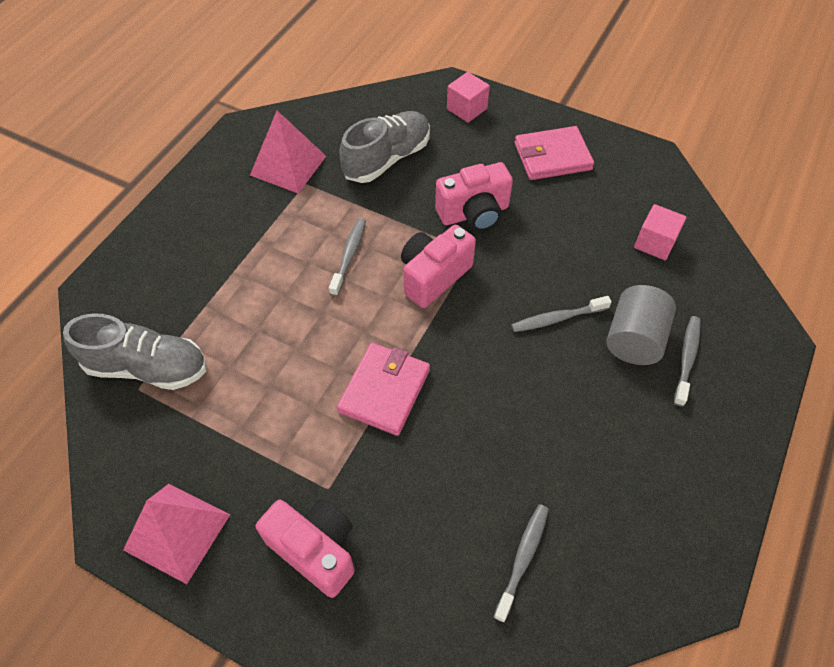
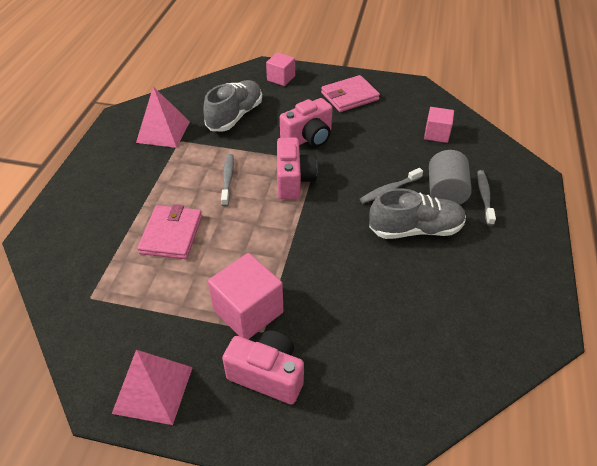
camera: 15 degrees left, 10 degrees down
grey shoe [63,314,207,390] -> grey shoe moved to [369,188,466,239]
pink wallet [337,343,430,436] -> pink wallet moved to [137,204,202,259]
pink camera [401,225,476,308] -> pink camera turned 150 degrees clockwise [277,137,318,199]
grey toothbrush [494,504,549,623] -> none
none -> pink cube [208,253,284,339]

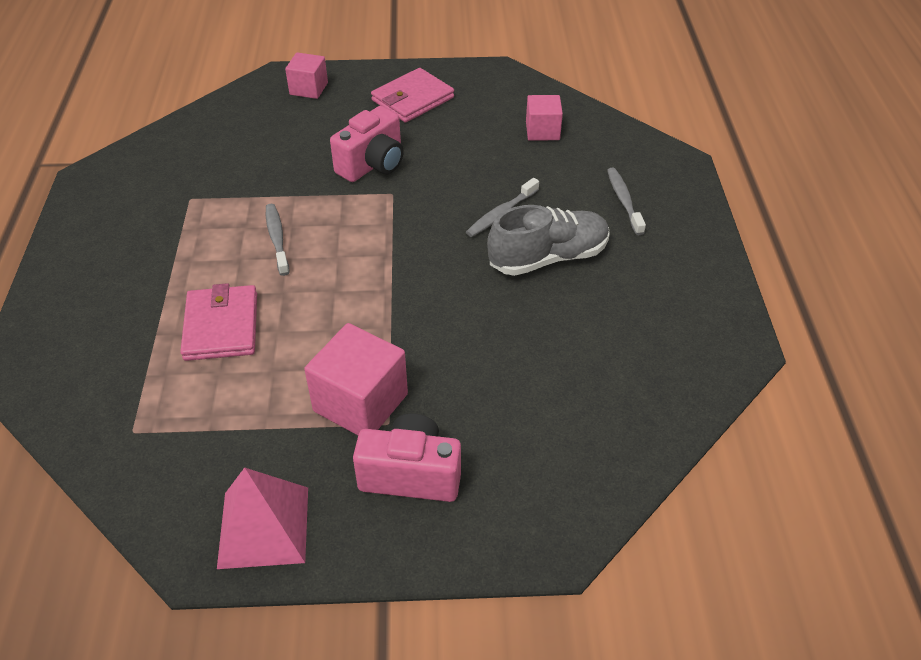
camera: 15 degrees left, 0 degrees up
pink pyramid [136,86,190,148] -> none
grey shoe [203,80,262,132] -> none
pink camera [277,137,318,199] -> none
grey cylinder [429,150,472,205] -> none

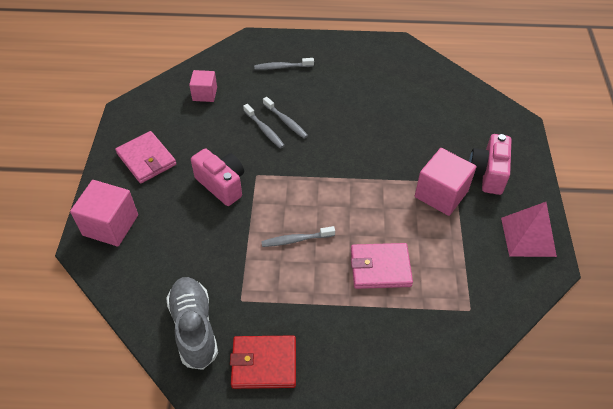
camera: 85 degrees left, 5 degrees up
pink cube [285,52,328,99] -> pink cube [70,180,138,246], size x1.62
grey shoe [487,205,610,276] -> grey shoe moved to [166,277,218,370]
none -> red wallet [230,335,296,389]
none -> grey toothbrush [243,104,285,149]

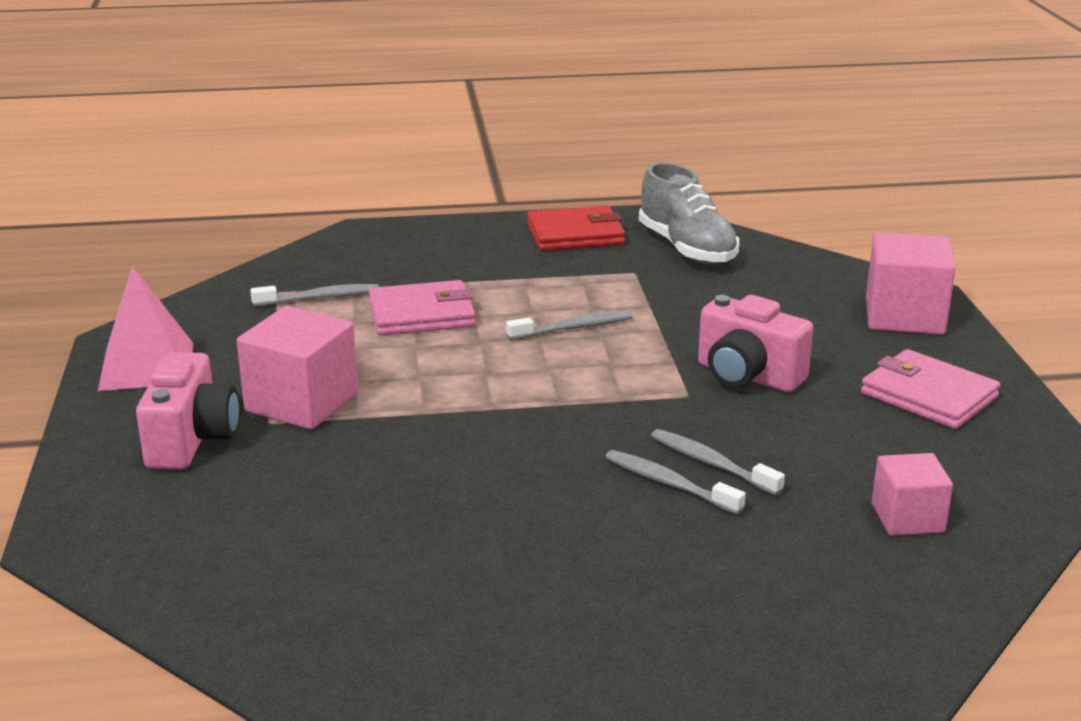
camera: 170 degrees right, 25 degrees down
grey toothbrush [254,58,314,70] -> grey toothbrush moved to [250,284,379,307]

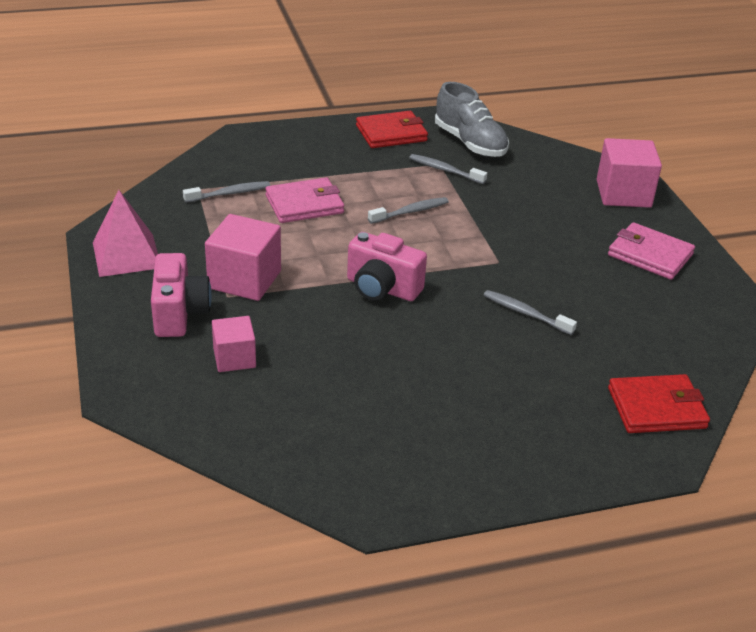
camera: 10 degrees left, 10 degrees up
grey toothbrush [605,450,746,515] -> grey toothbrush moved to [409,154,487,184]
pink camera [698,295,813,392] -> pink camera moved to [347,232,427,301]
pink cube [872,453,953,536] -> pink cube moved to [212,316,256,372]
none -> red wallet [608,374,710,433]

